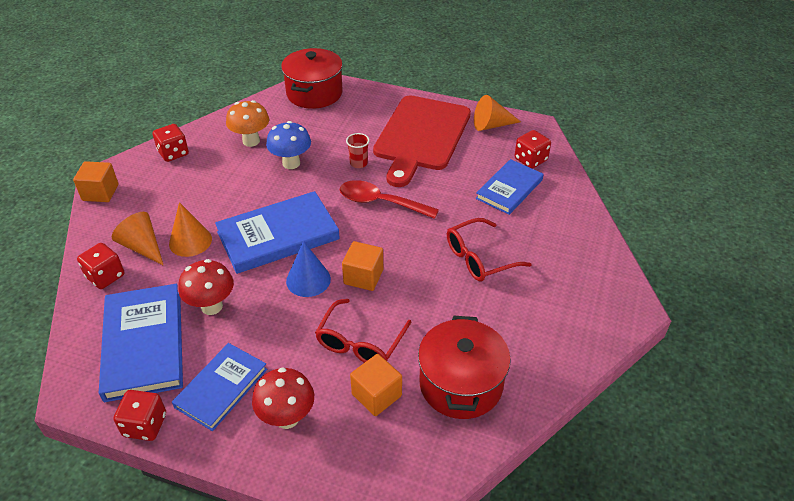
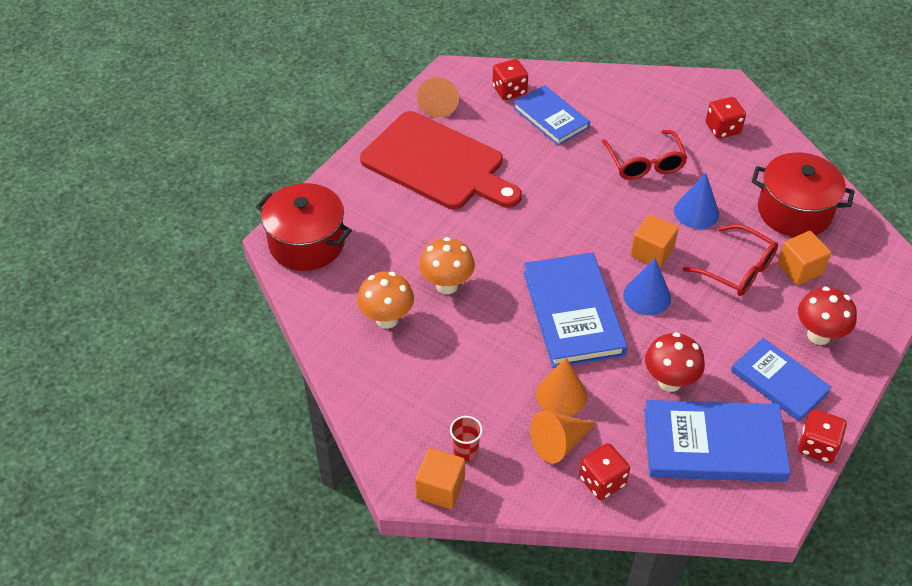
camera: 75 degrees left, 5 degrees up
red dice [152,124,189,162] -> red dice moved to [706,97,746,139]
blue mushroom [266,121,311,169] -> orange mushroom [419,237,475,294]
red spoon [339,180,439,219] -> none
red cup [346,133,369,168] -> red cup moved to [450,416,483,461]
none -> blue cone [674,173,719,229]

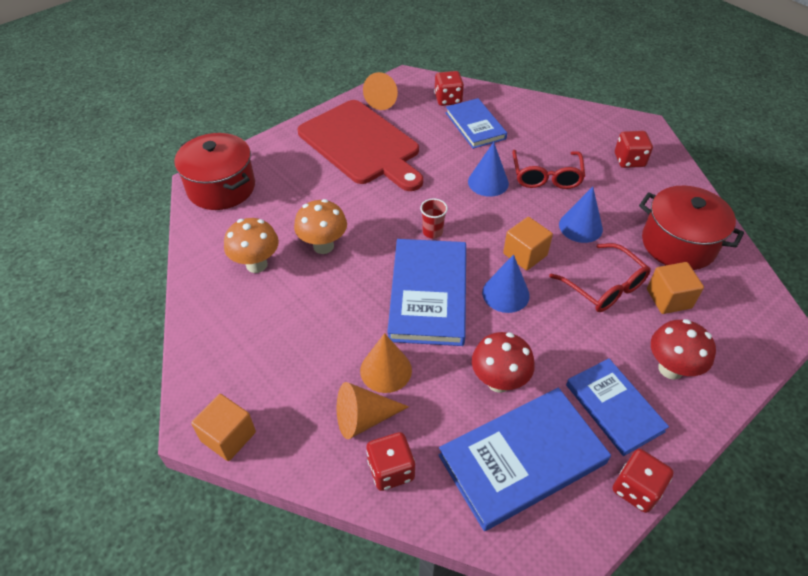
camera: 15 degrees right, 0 degrees up
red cup [450,416,483,461] -> red cup moved to [420,198,448,239]
blue book [644,400,791,482] -> blue book turned 45 degrees counterclockwise [438,388,611,531]
none -> blue cone [468,142,509,197]

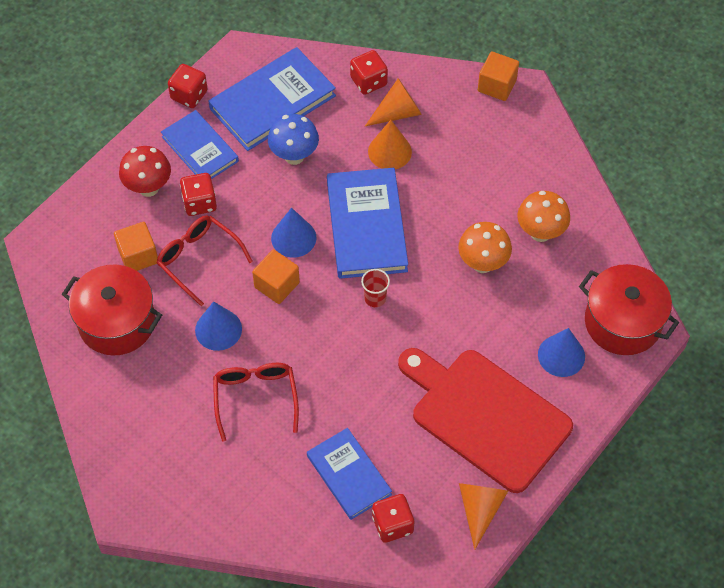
camera: 170 degrees right, 10 degrees up
blue cone [468,142,509,197] -> blue cone moved to [538,328,585,377]
red mushroom [472,332,535,393] -> blue mushroom [268,114,319,165]
red dice [615,131,653,168] -> red dice moved to [180,173,217,216]

